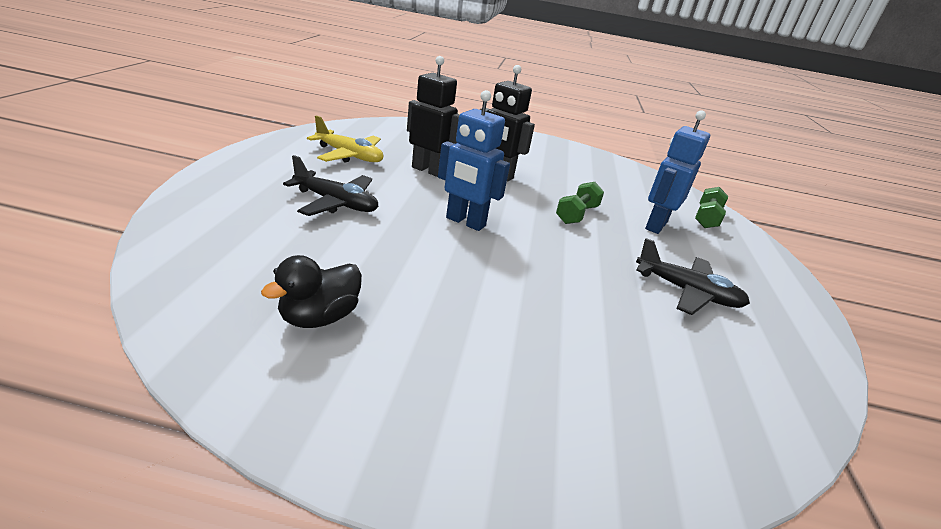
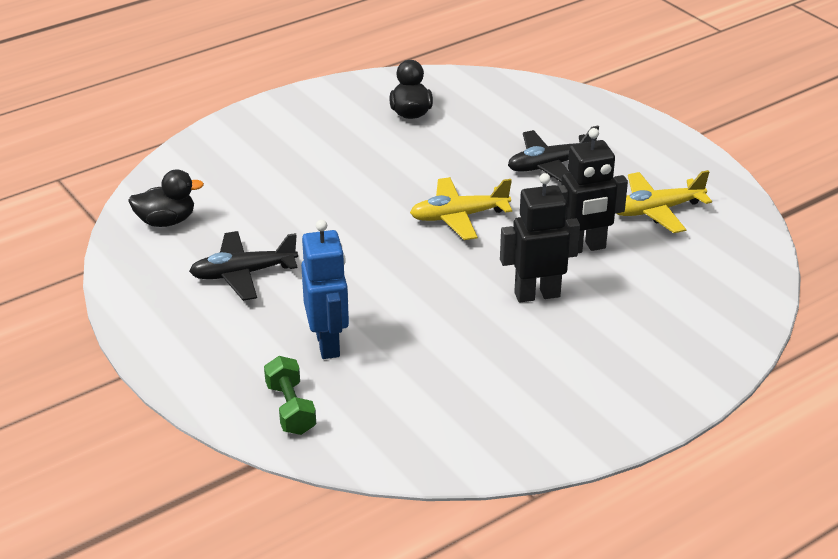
camera: 140 degrees right, 5 degrees up
blue robot [438,90,510,231] -> yellow plane [410,177,512,240]
green dumbbell [556,182,604,224] -> none
none -> black duck [128,170,204,227]

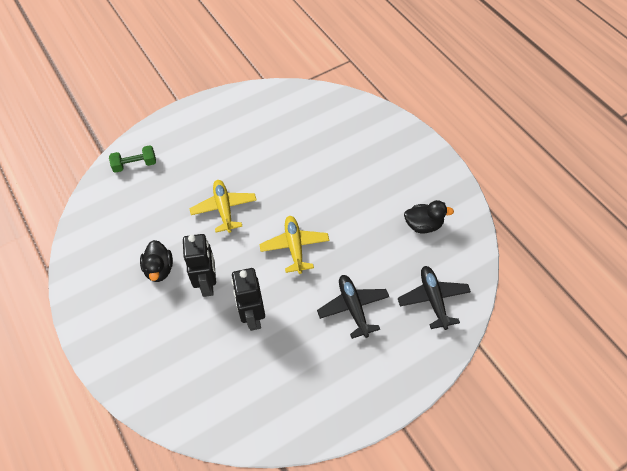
camera: 95 degrees right, 20 degrees up
black duck [128,170,204,227] -> black duck moved to [140,240,173,282]
black plane [189,231,298,301] -> black plane moved to [398,266,471,330]
blue robot [301,220,349,359] -> none
yellow plane [616,170,712,233] -> yellow plane moved to [189,180,257,233]

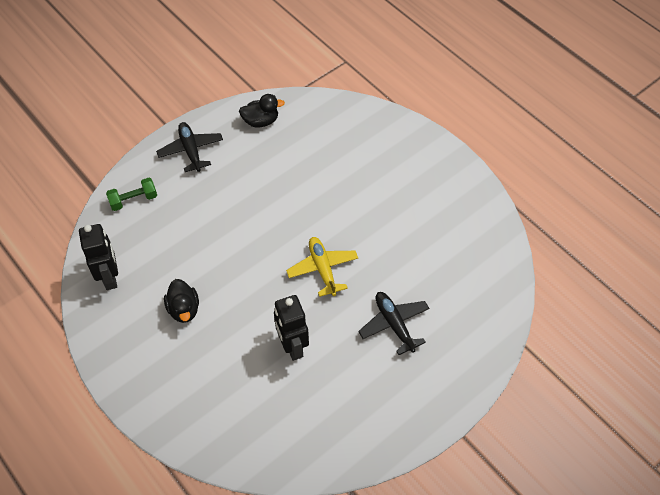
camera: 10 degrees left, 0 degrees up
black robot [183,234,216,297] -> black robot moved to [79,224,118,290]
yellow plane [189,180,257,233] -> none
black plane [398,266,471,330] -> black plane moved to [156,122,223,172]
black duck [404,200,454,233] -> black duck moved to [239,94,285,128]

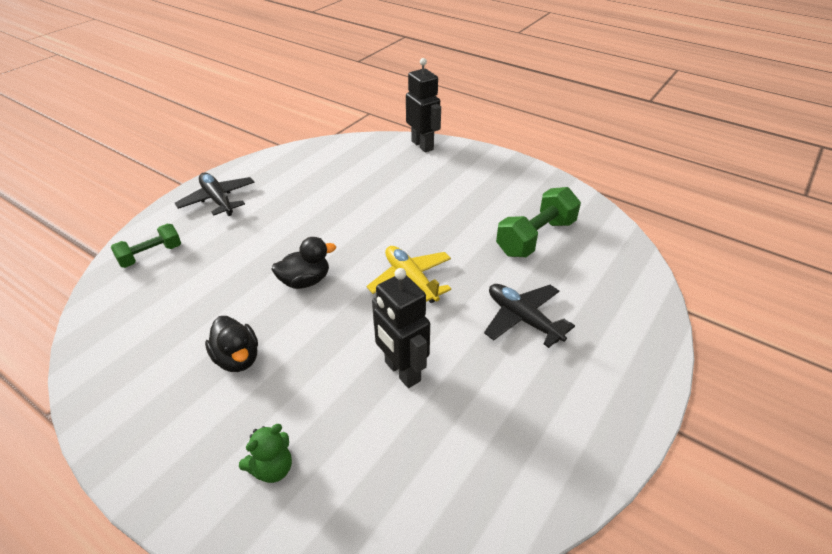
camera: 15 degrees left, 15 degrees down
black robot [79,224,118,290] -> black robot moved to [406,58,441,152]
black duck [239,94,285,128] -> black duck moved to [271,237,336,289]
none -> green teddy bear [239,424,292,483]
none -> green dumbbell [496,187,581,257]

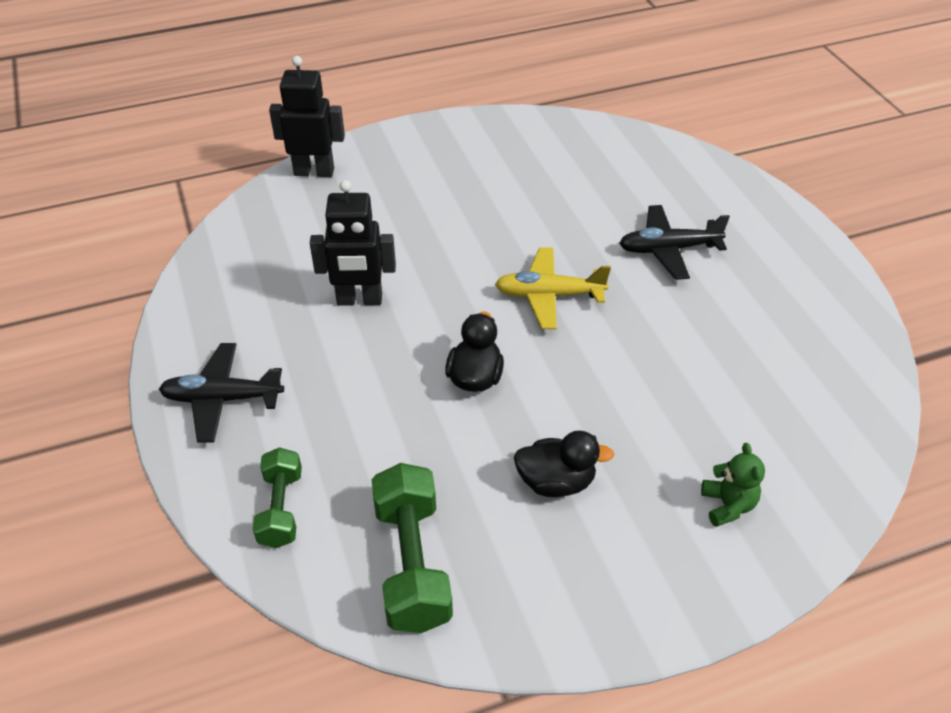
camera: 55 degrees left, 5 degrees up
black robot [372,268,430,388] -> black robot moved to [310,180,396,306]
green dumbbell [496,187,581,257] -> green dumbbell moved to [371,463,453,633]

